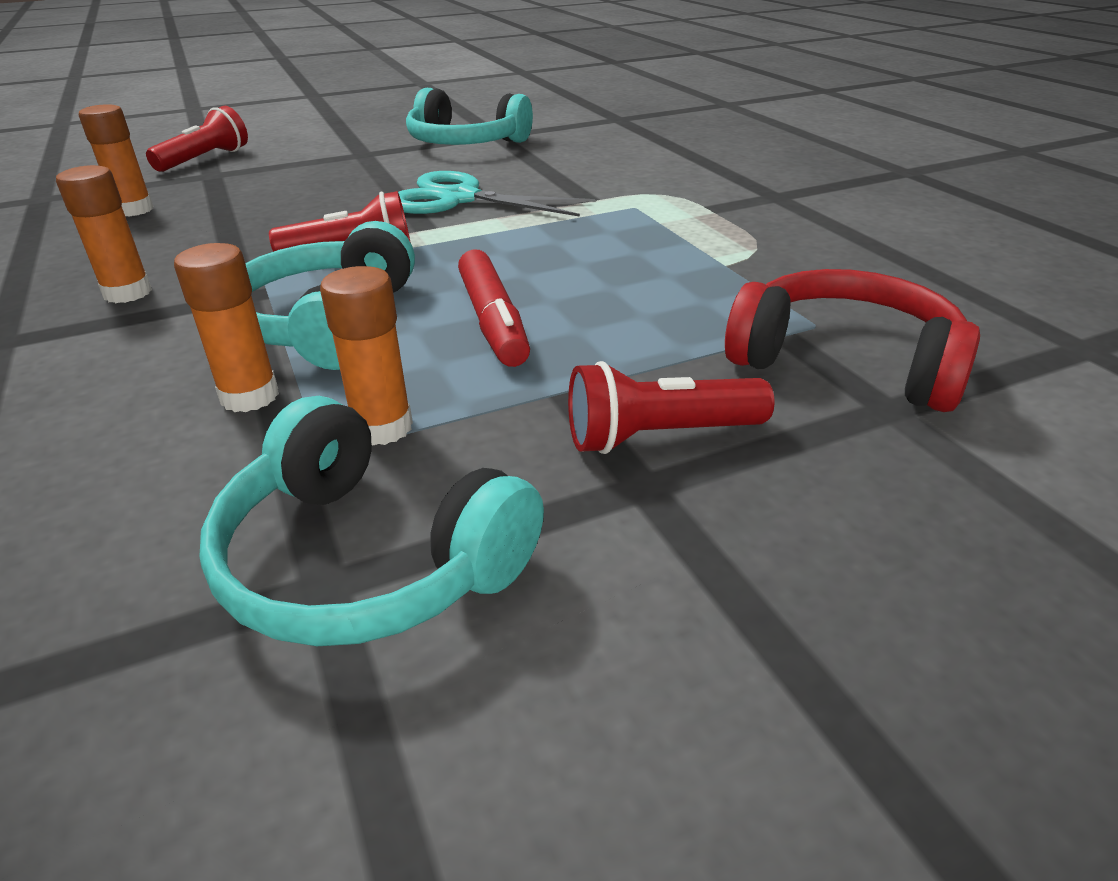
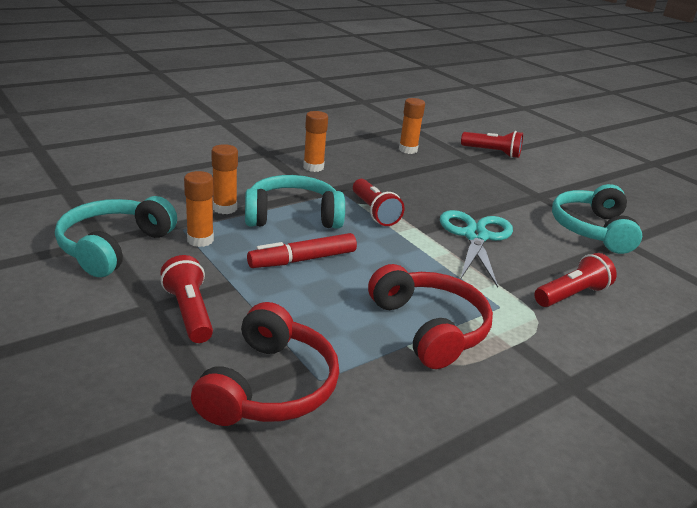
camera: 75 degrees right, 5 degrees down
none -> red headphones [368,264,493,369]
none -> red flashlight [534,253,617,307]

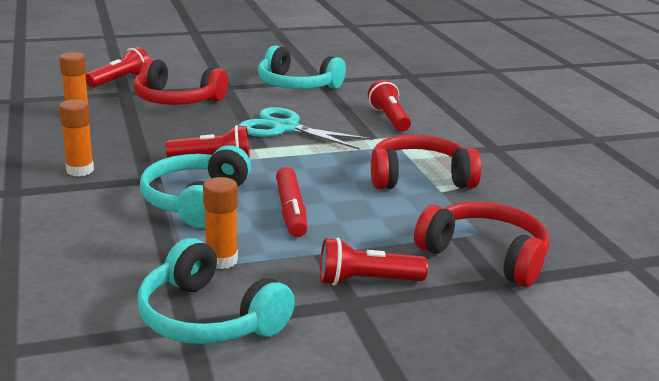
camera: 70 degrees left, 5 degrees down
orange glue stick [211,144,238,214] -> none
none -> red headphones [133,58,228,105]

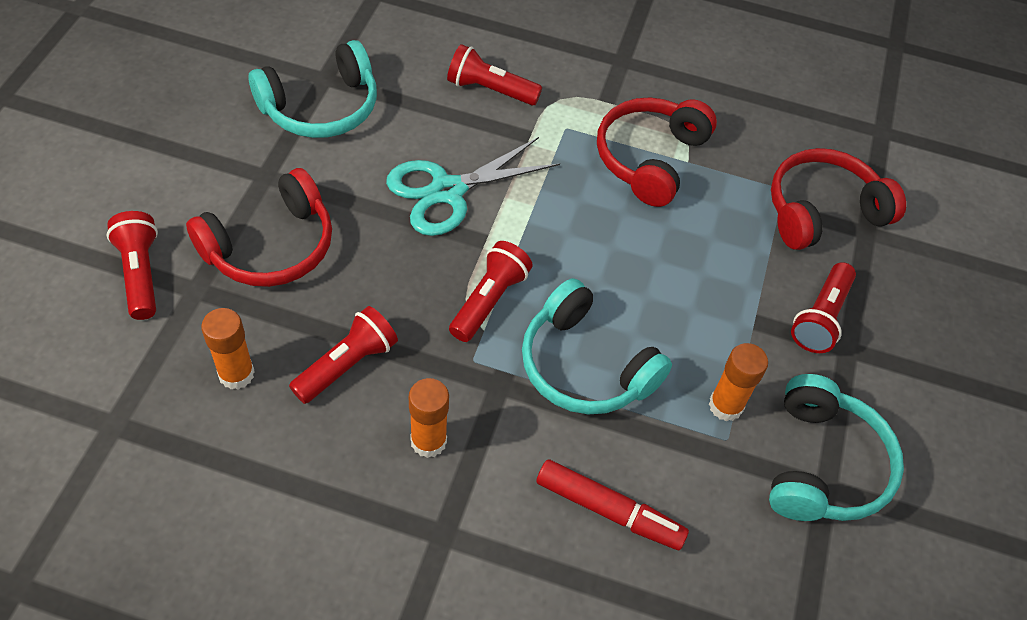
camera: 60 degrees left, 30 degrees up
turquoise headphones [138,238,295,344] -> turquoise headphones turned 60 degrees counterclockwise [769,374,904,521]
red marker [276,167,307,237] -> red marker moved to [536,459,689,550]
none -> red flashlight [289,306,398,404]

